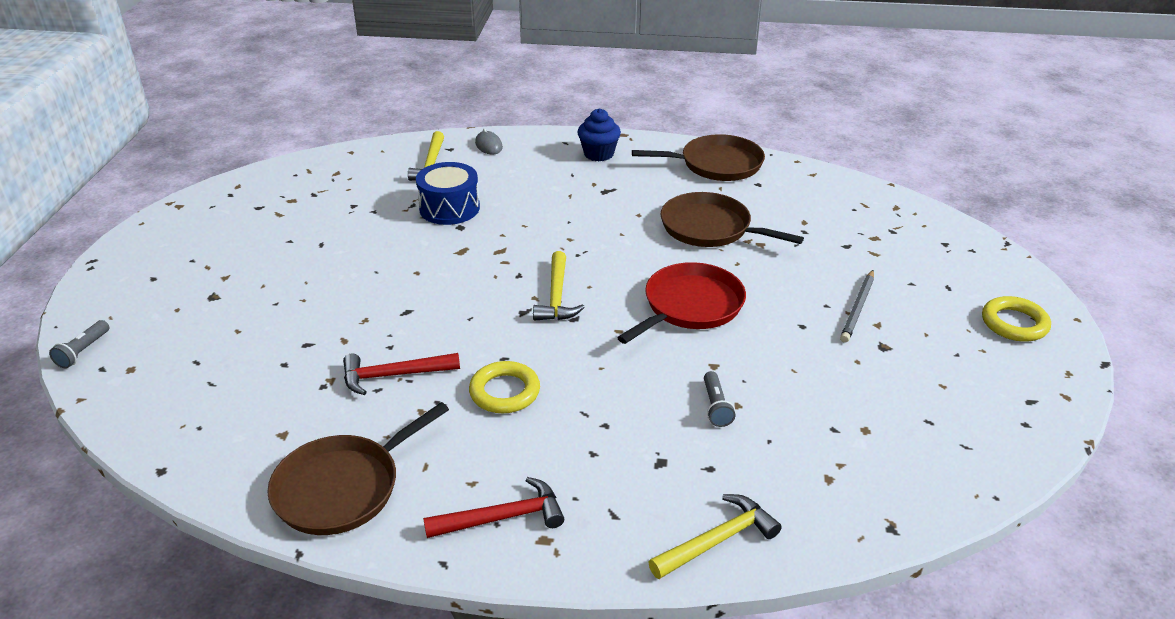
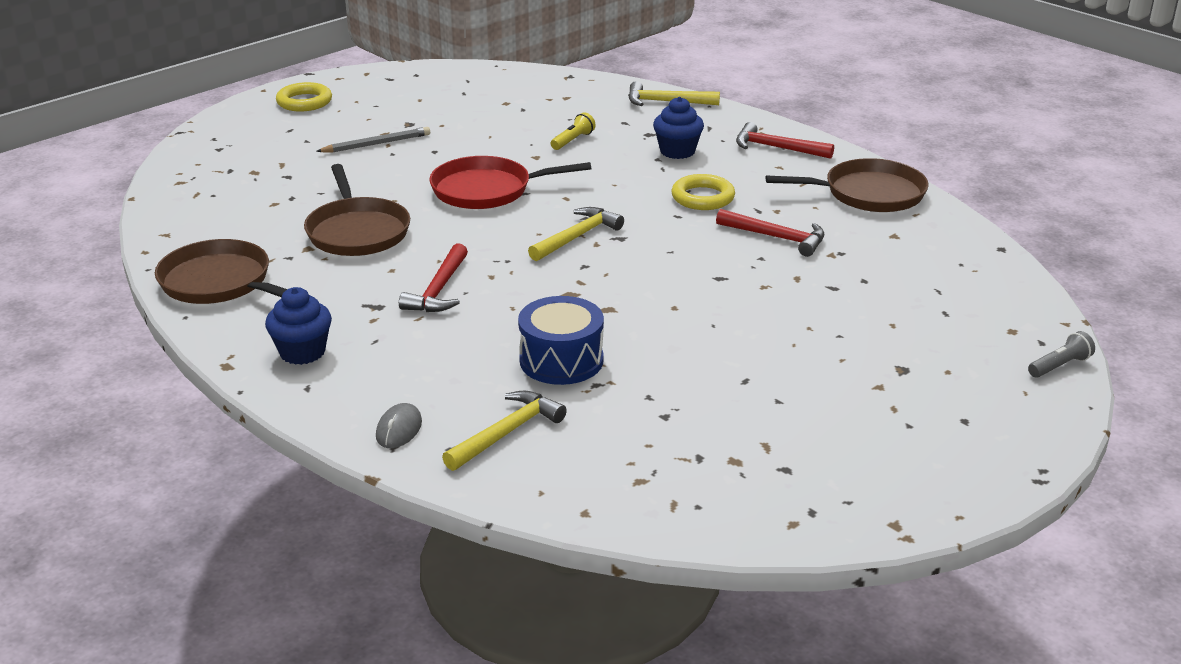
camera: 140 degrees left, 5 degrees down
grey flashlight [704,371,735,427] -> yellow flashlight [551,112,596,150]
none -> red hammer [399,243,468,312]
none -> blue cupcake [653,97,704,159]

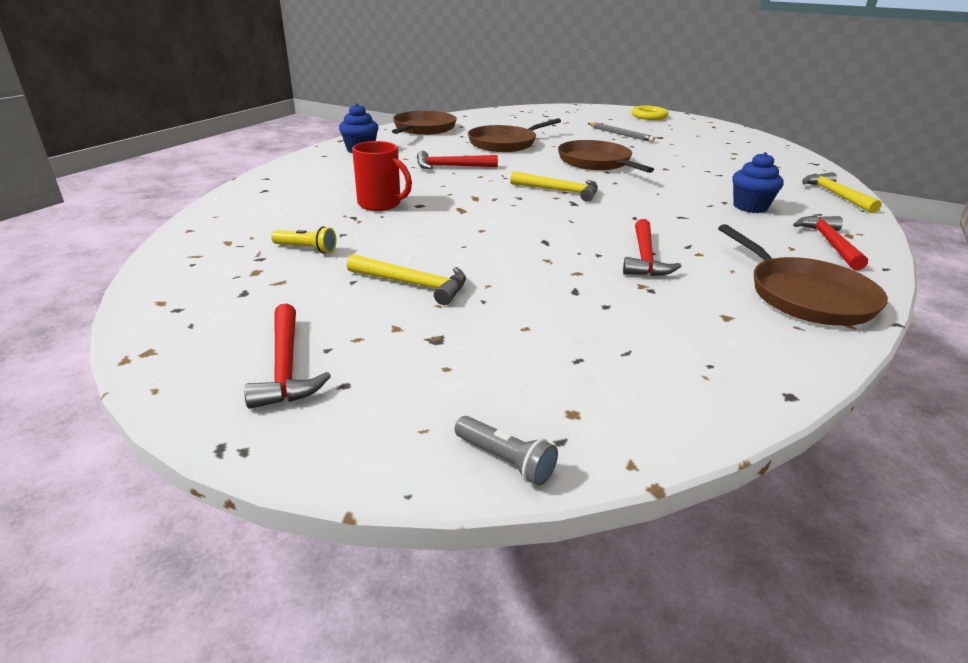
camera: 70 degrees right, 0 degrees up
grey mouse [376,403,422,448] -> none
red pan [429,156,591,209] -> brown pan [558,140,654,173]
yellow hammer [442,391,567,471] -> yellow hammer moved to [347,254,466,305]
blue drum [518,296,604,385] -> red mug [352,141,412,211]
yellow flashlight [551,112,596,150] -> yellow flashlight moved to [271,226,336,254]
yellow ring [671,174,735,210] -> none
none -> red hammer [244,304,331,409]

